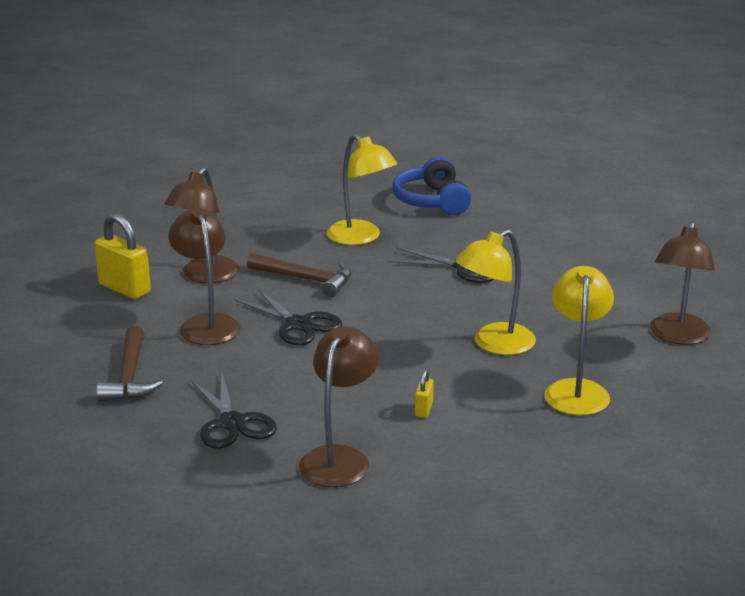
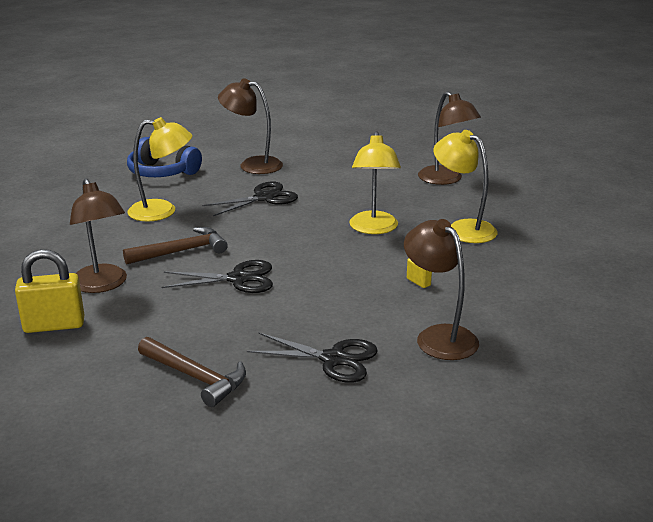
camera: 50 degrees left, 0 degrees up
brown lamp [168,207,241,345] -> brown lamp moved to [218,78,283,174]

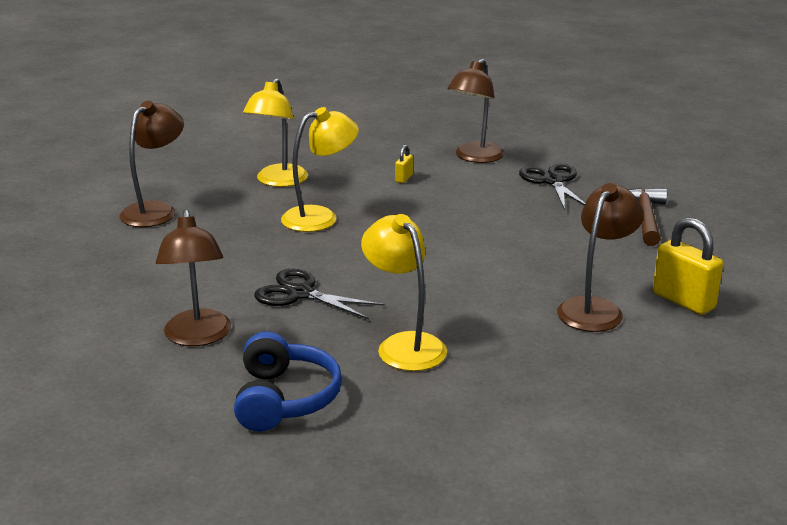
camera: 120 degrees left, 0 degrees up
brown hammer [123,227,228,265] -> none
black scissors [161,260,273,293] -> none

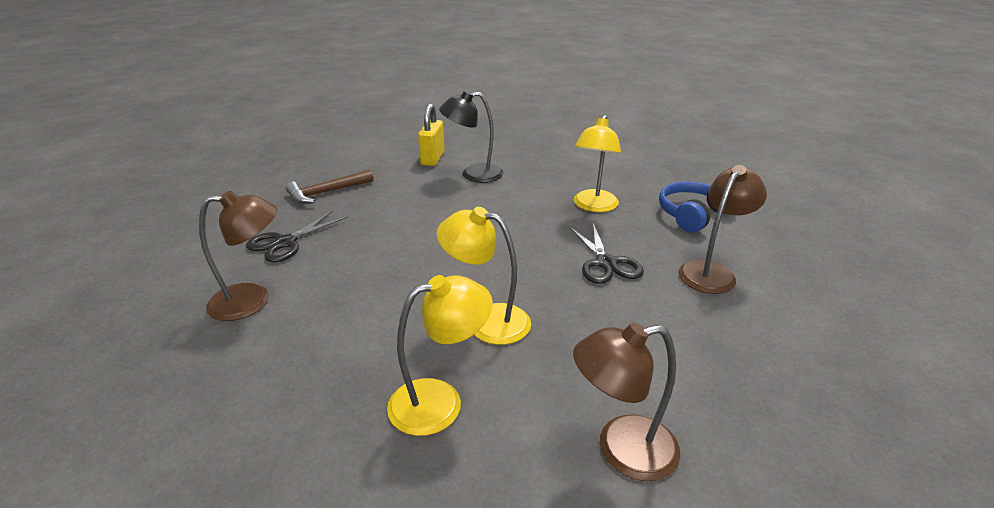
camera: 130 degrees left, 5 degrees up
yellow padlock [395,145,413,183] -> none
brown lamp [557,183,644,332] -> black lamp [439,90,503,183]

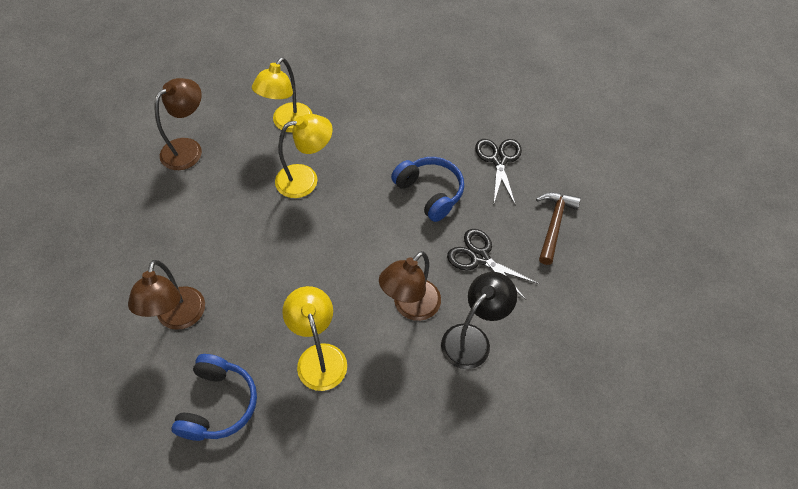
camera: 140 degrees right, 25 degrees up
brown lamp [199,191,277,321] -> brown lamp moved to [379,251,441,321]
yellow padlock [418,104,445,166] -> none
black scissors [569,223,644,284] -> black scissors moved to [447,229,539,300]
none -> blue headphones [391,157,464,222]

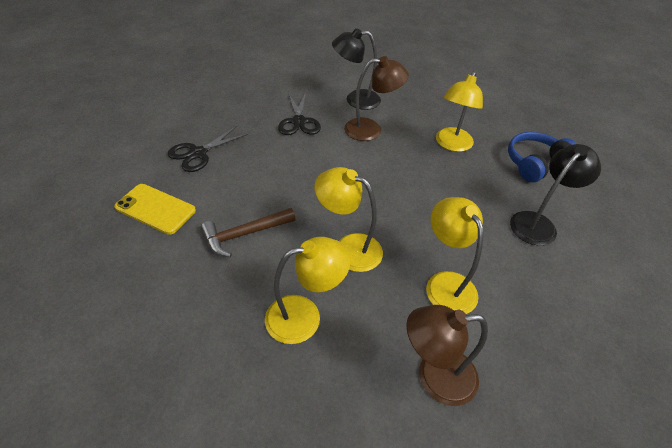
camera: 135 degrees left, 10 degrees down
brown lamp [128,260,205,330] -> black lamp [510,144,601,246]
blue headphones [391,157,464,222] -> none
brown hammer [536,192,581,265] -> brown hammer moved to [201,208,295,257]
none -> yellow phone [114,184,196,235]
none -> yellow lamp [426,197,483,314]

